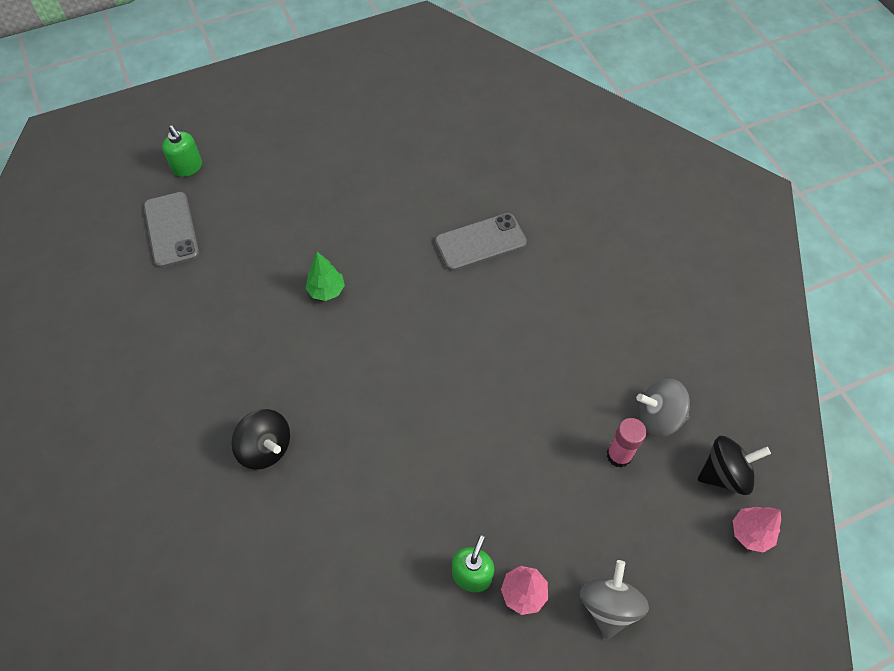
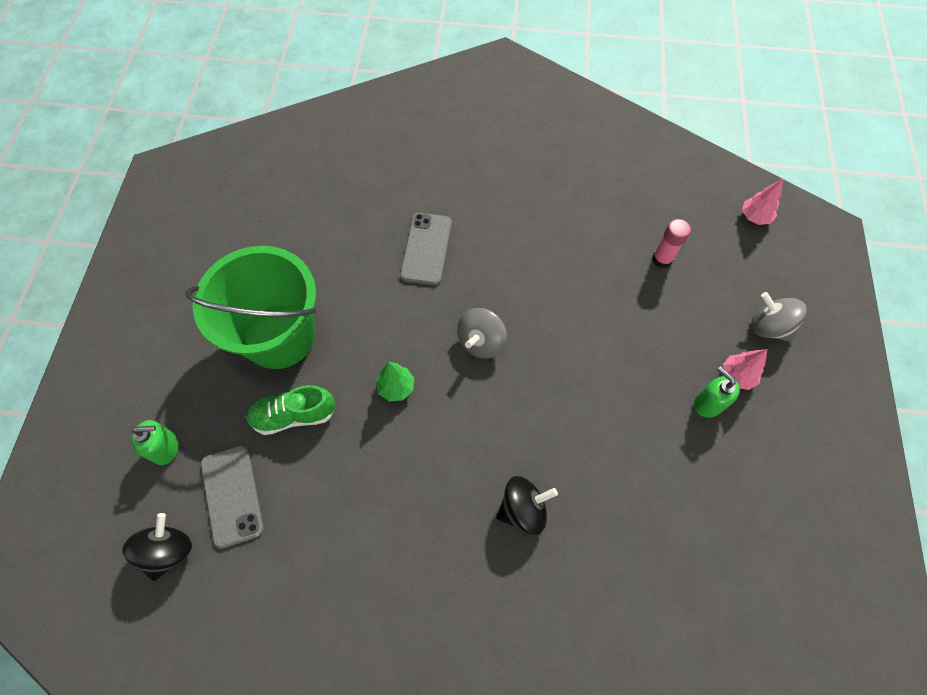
camera: 60 degrees left, 5 degrees up
grey phone [144,192,199,268] -> grey phone turned 60 degrees clockwise [200,445,264,549]
grey spinning top [636,379,690,437] -> grey spinning top moved to [457,308,507,359]
black spinning top [698,436,771,495] -> black spinning top moved to [122,513,192,581]
none -> green bucket [185,246,316,369]
none -> green shoe [246,385,335,435]

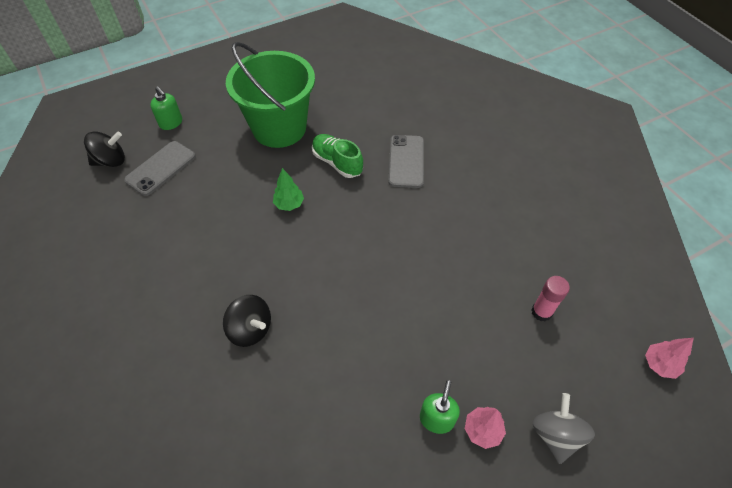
camera: 55 degrees right, 10 degrees down
green shoe [246,385,335,435] -> green shoe moved to [312,134,363,178]
grey phone [400,213,452,286] -> grey phone turned 60 degrees counterclockwise [388,135,424,188]
grey spinning top [457,308,507,359] -> none

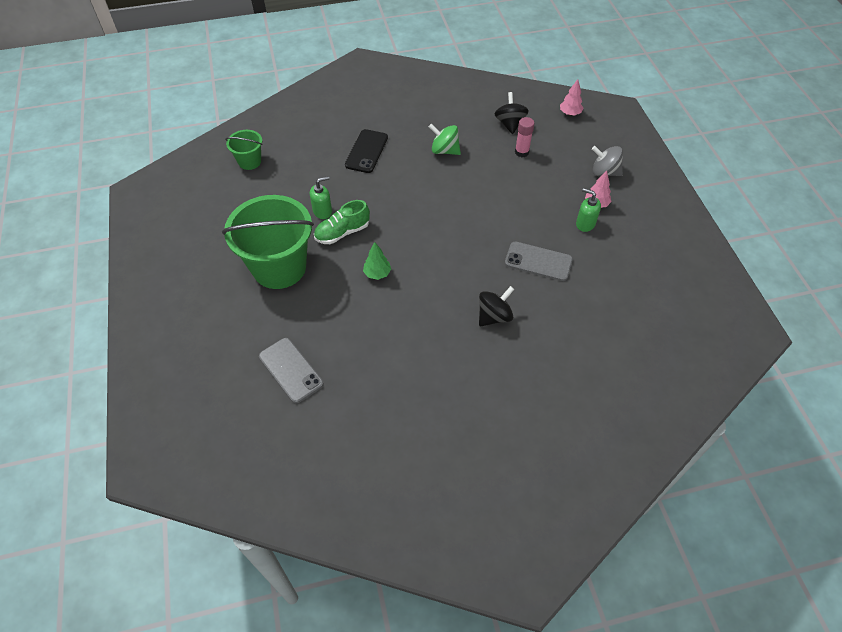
camera: 75 degrees left, 0 degrees up
black spinning top [84,131,125,167] -> black spinning top moved to [494,92,529,134]
green soap dispenser [150,86,182,130] -> green soap dispenser moved to [310,176,332,219]
grey phone [388,135,424,188] -> grey phone moved to [505,242,573,281]
none -> green bucket [225,130,262,170]
none -> black phone [345,129,388,173]
none -> green spinning top [429,124,461,155]

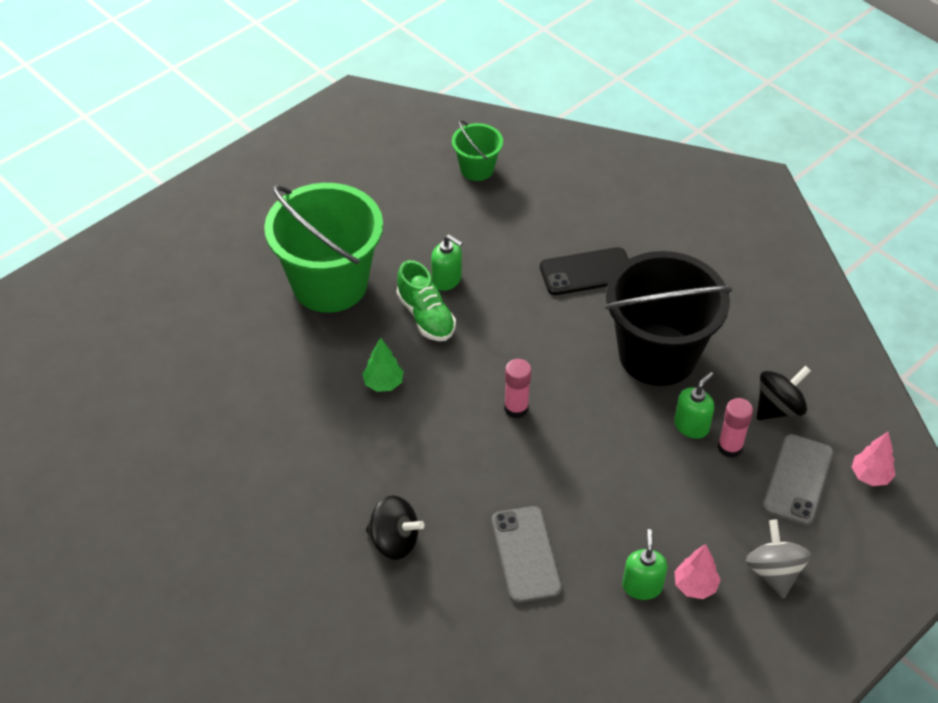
camera: 60 degrees right, 5 degrees down
grey phone [259,338,324,403] -> grey phone moved to [763,434,834,525]
green shoe [314,200,370,244] -> green shoe turned 150 degrees counterclockwise [396,260,456,341]
green spinning top [429,124,461,155] -> black bucket [605,251,732,386]
none -> pink glue stick [504,359,531,418]
none -> green soap dispenser [674,372,715,439]

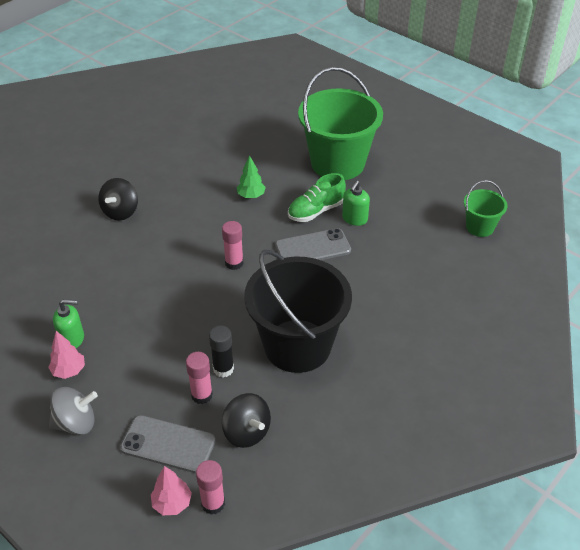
camera: 85 degrees right, 5 degrees down
grey phone [491,506,562,603] -> grey phone moved to [275,228,351,260]
black phone [540,247,628,295] -> none
green soap dispenser [674,372,715,439] -> black glue stick [209,326,234,378]
none -> pink glue stick [196,460,225,515]

